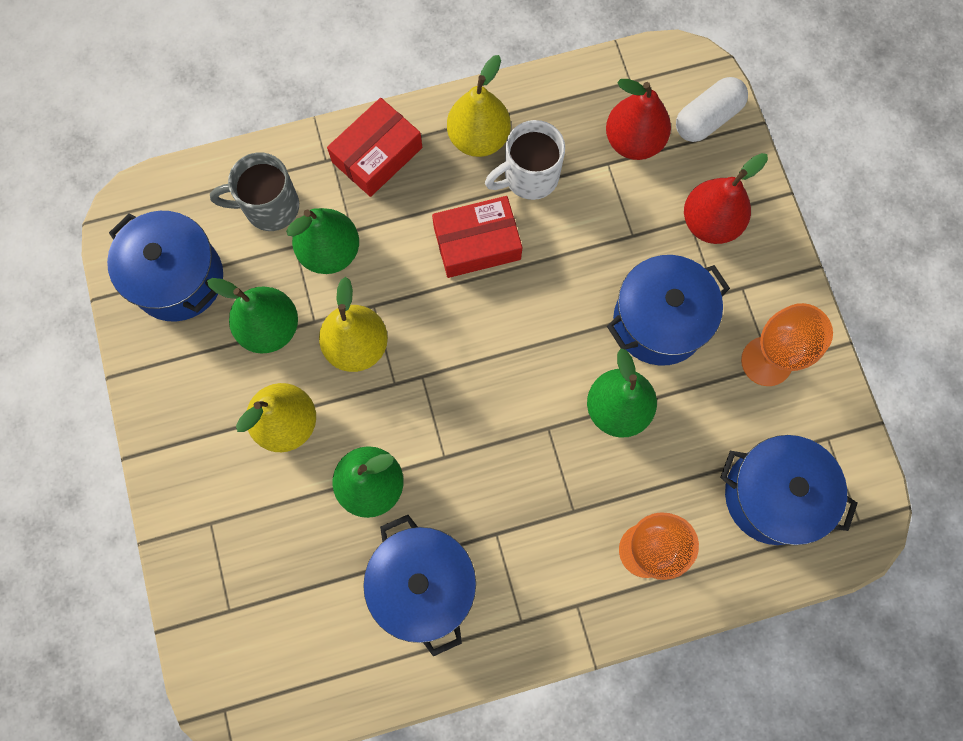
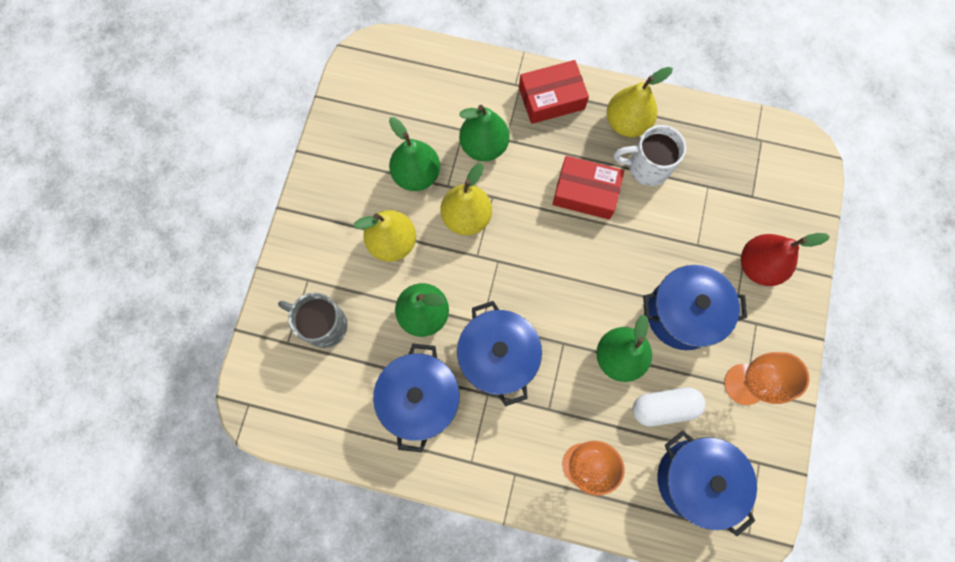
camera: 30 degrees right, 0 degrees up
blue pot [107,211,223,322] -> blue pot moved to [457,301,542,406]
grey mug [210,152,299,231] -> grey mug moved to [278,293,348,348]
red pear [606,79,671,160] -> none
white capsule [676,77,748,142] -> white capsule moved to [633,387,706,426]

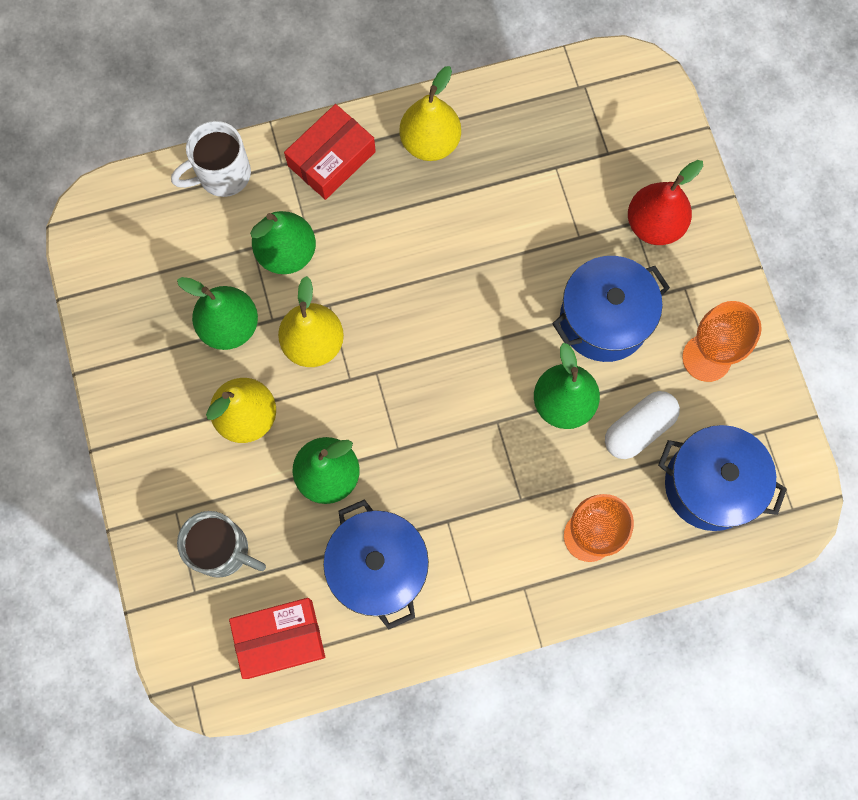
camera: 30 degrees left, 0 degrees up
grey mug [278,293,348,348] -> grey mug turned 150 degrees counterclockwise [177,511,266,578]
blue pot [457,301,542,406] -> none
red box [552,156,624,220] -> red box moved to [229,598,325,679]
white mug [614,125,686,186] -> white mug moved to [171,121,251,197]

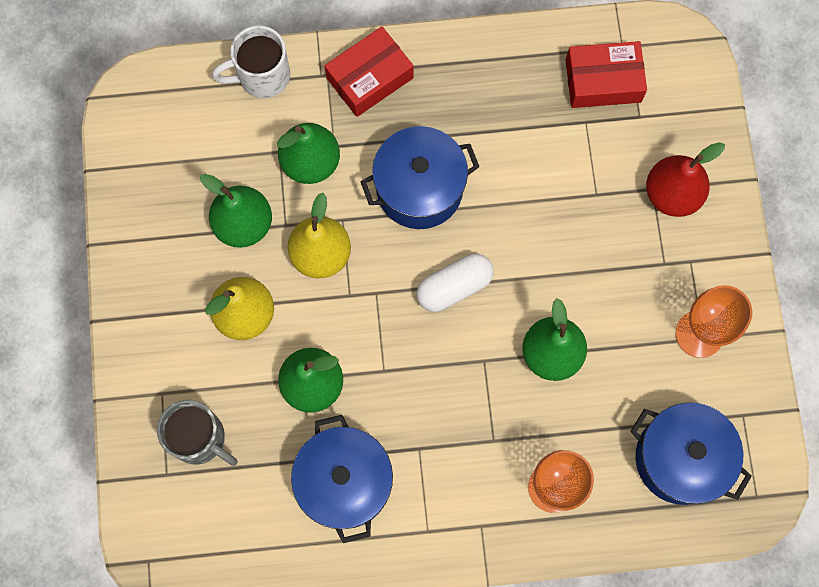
camera: 10 degrees right, 0 degrees up
red box [229,598,325,679] -> red box moved to [565,41,647,108]
yellow pear [400,66,461,161] -> none
blue pot [552,256,670,362] -> blue pot moved to [361,126,479,229]
white capsule [605,391,680,459] -> white capsule moved to [417,253,494,312]

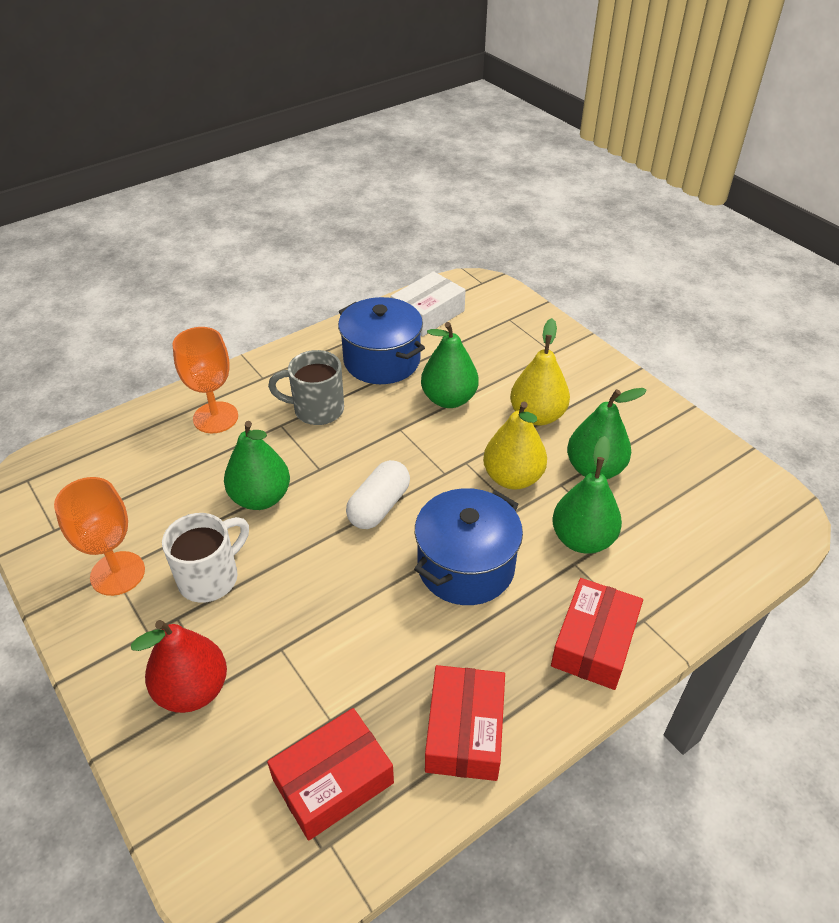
camera: 150 degrees right, 30 degrees down
grey mug [157,400,237,466] -> grey mug moved to [268,350,344,425]
white mug [212,26,290,98] -> white mug moved to [162,513,249,603]
blue pot [630,402,752,505] -> none
none -> white box [391,271,466,337]
none -> red box [425,665,505,781]

